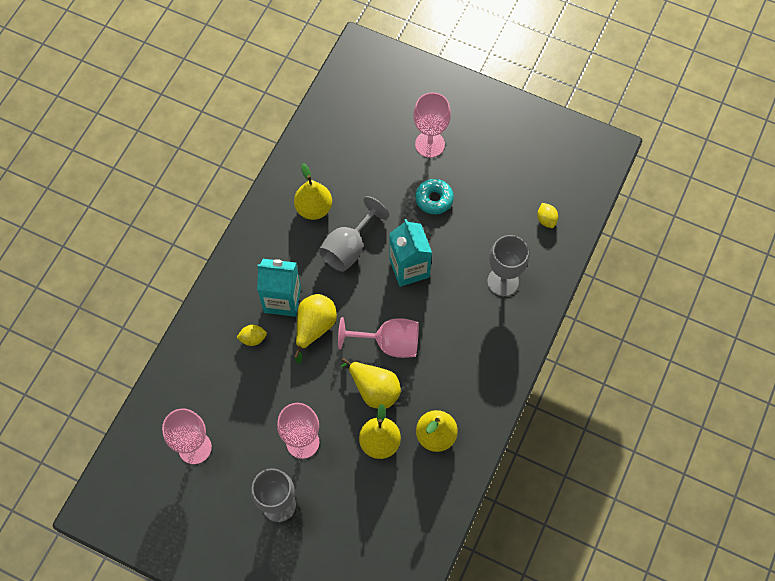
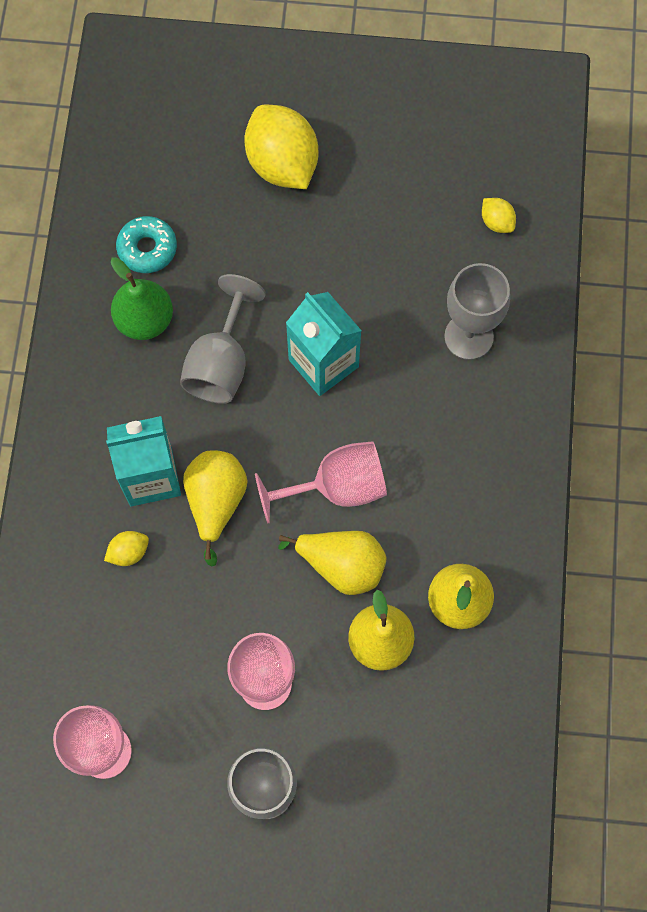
camera: 20 degrees left, 5 degrees up
yellow pear [294,163,332,220] -> green pear [111,257,173,340]
pink goblet [413,92,451,158] -> yellow lemon [245,105,318,189]
turquoise donut [415,179,454,214] -> turquoise donut moved to [116,216,177,273]

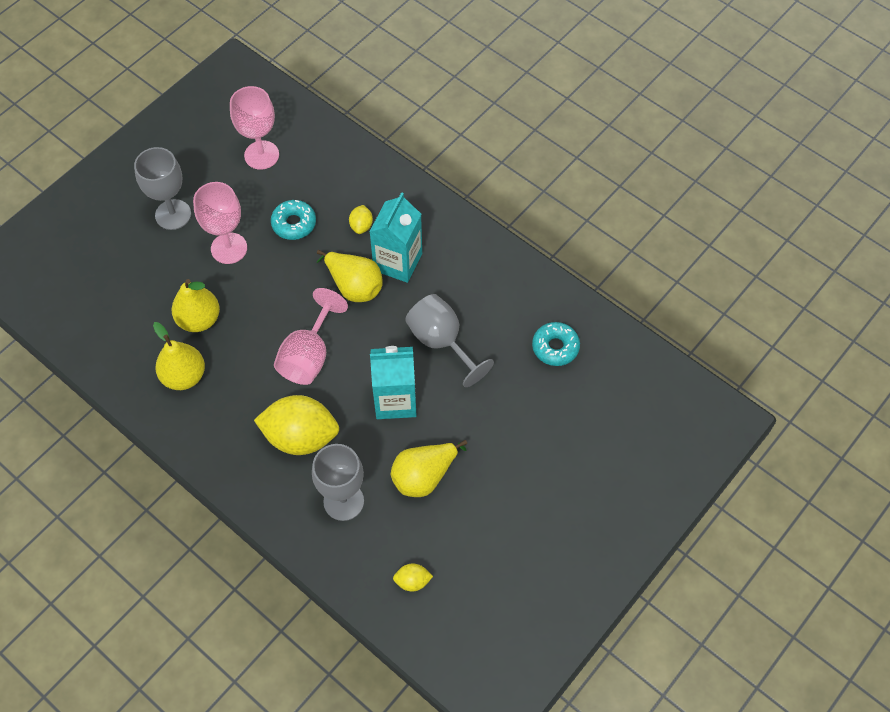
camera: 125 degrees right, 10 degrees down
green pear [111,257,173,340] -> none
yellow lemon [245,105,318,189] -> yellow lemon moved to [254,395,339,455]
yellow pear [278,531,386,595] -> yellow pear moved to [391,440,467,497]
none -> turquoise donut [271,200,316,240]

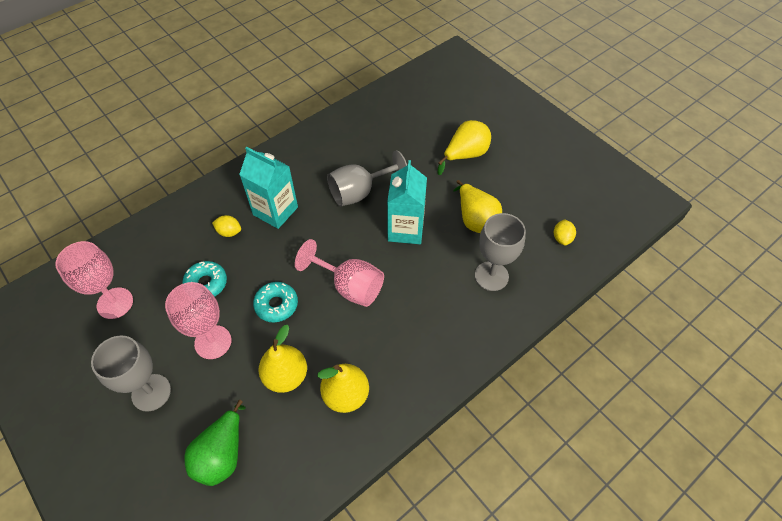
camera: 80 degrees left, 5 degrees down
yellow lemon [254,395,339,455] -> none
yellow pear [317,250,383,302] -> yellow pear moved to [438,120,491,175]
turquoise donut [532,322,580,366] -> turquoise donut moved to [253,282,298,323]
none -> green pear [184,400,246,486]

